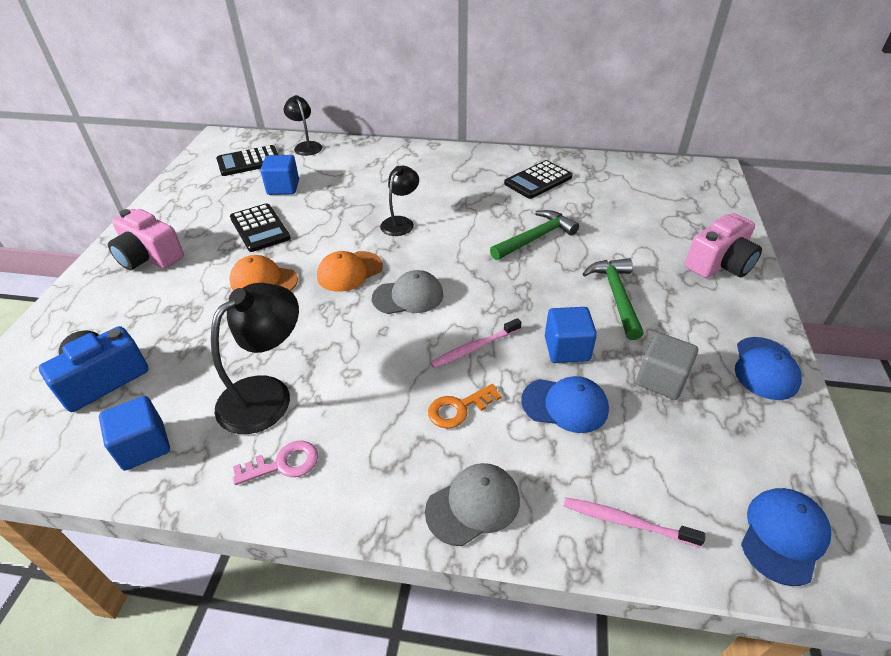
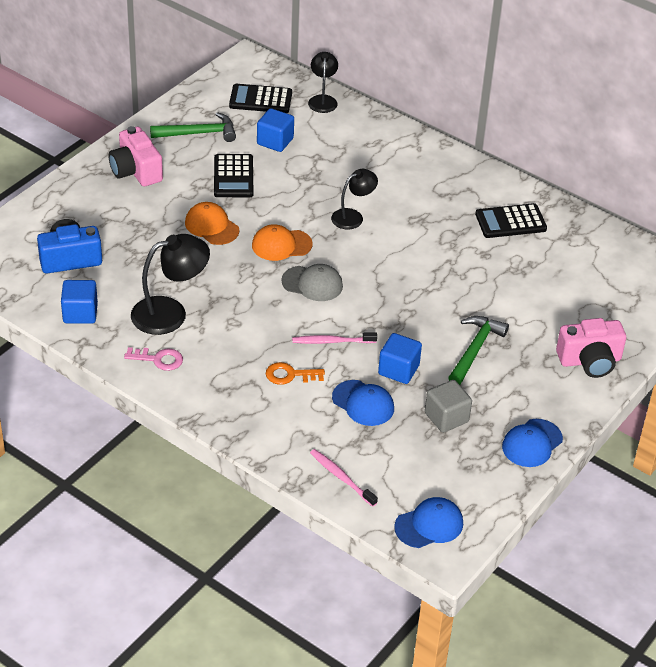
camera: 25 degrees right, 0 degrees up
grey cap [425,463,520,546] -> none
green hammer [490,210,579,260] -> green hammer moved to [150,112,236,142]

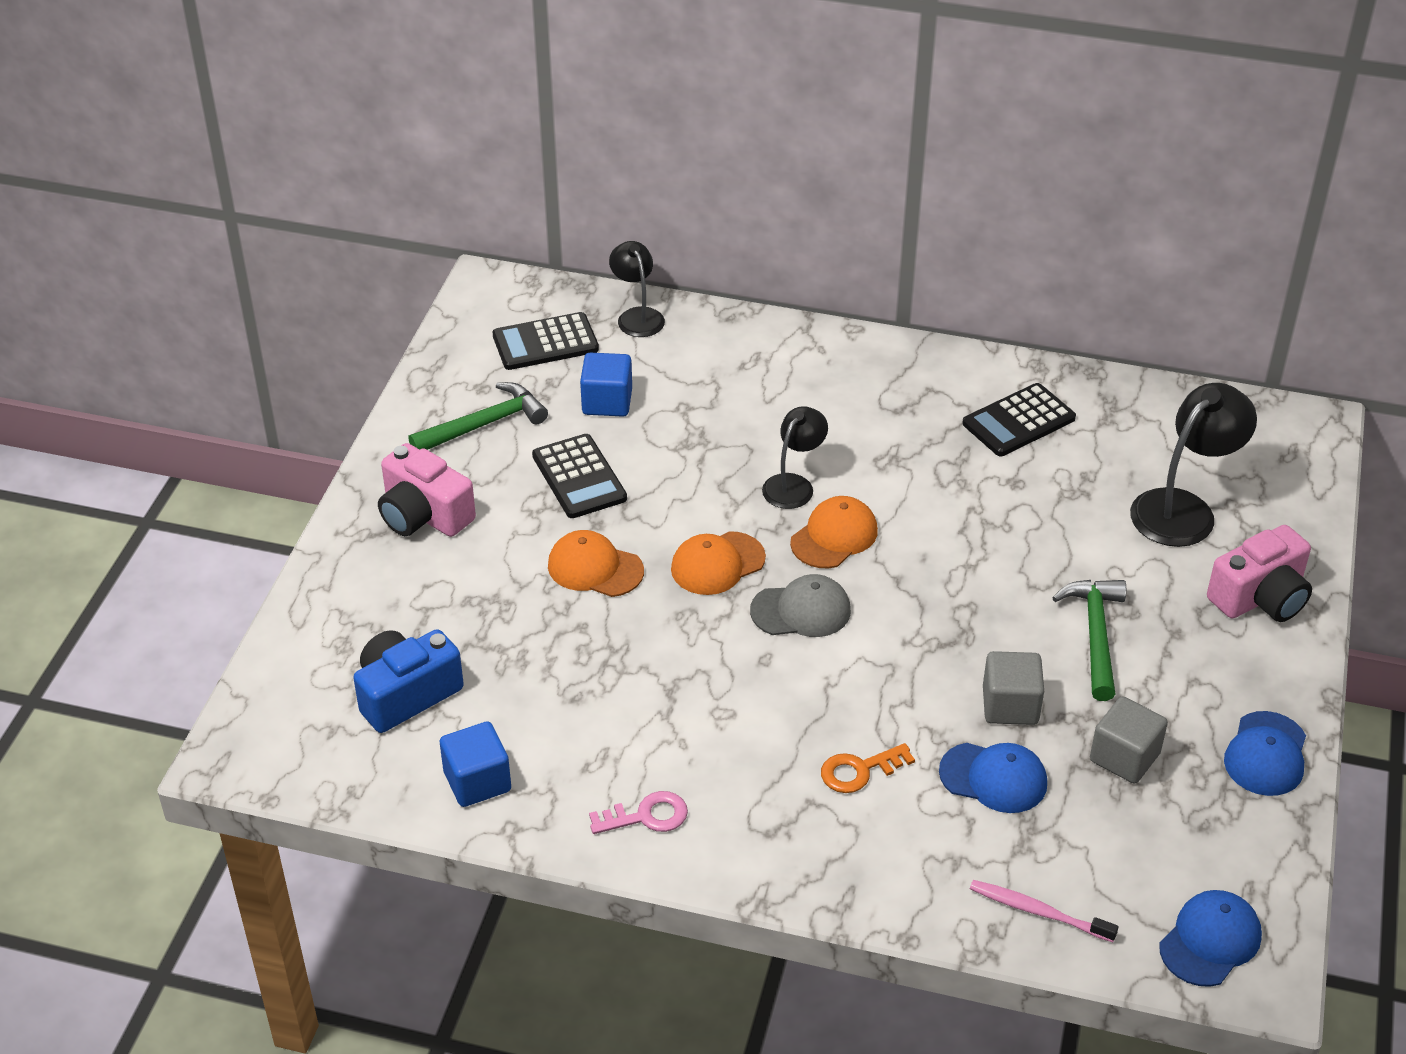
camera: 20 degrees left, 0 degrees up
black lamp [131,234,210,335] -> black lamp moved to [1130,383,1257,547]
pink toothbrush [292,333,377,344] -> none
blue cube [378,333,422,384] -> grey cube [983,651,1044,725]
none -> orange cap [790,496,878,568]

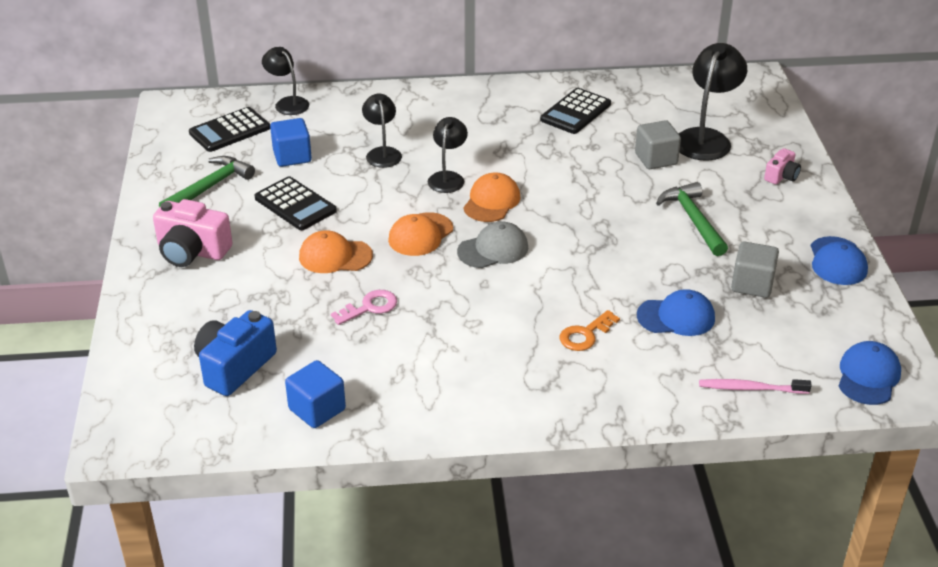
camera: 20 degrees left, 5 degrees down
pink key [589,791,688,834] -> pink key moved to [331,290,397,325]
grey cube [983,651,1044,725] -> grey cube moved to [635,120,681,169]
pink camera [1207,525,1312,622] -> pink camera [764,148,801,184], size x0.54
none -> black lamp [362,93,402,168]

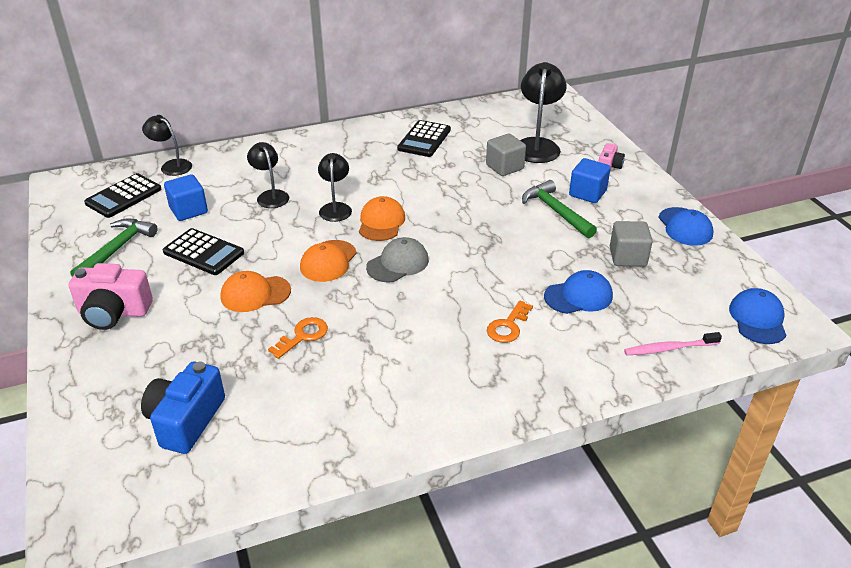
camera: 15 degrees left, 0 degrees up
blue cube [285,360,346,428] -> blue cube moved to [569,158,611,203]
pink key [331,290,397,325] -> orange key [268,317,328,359]

